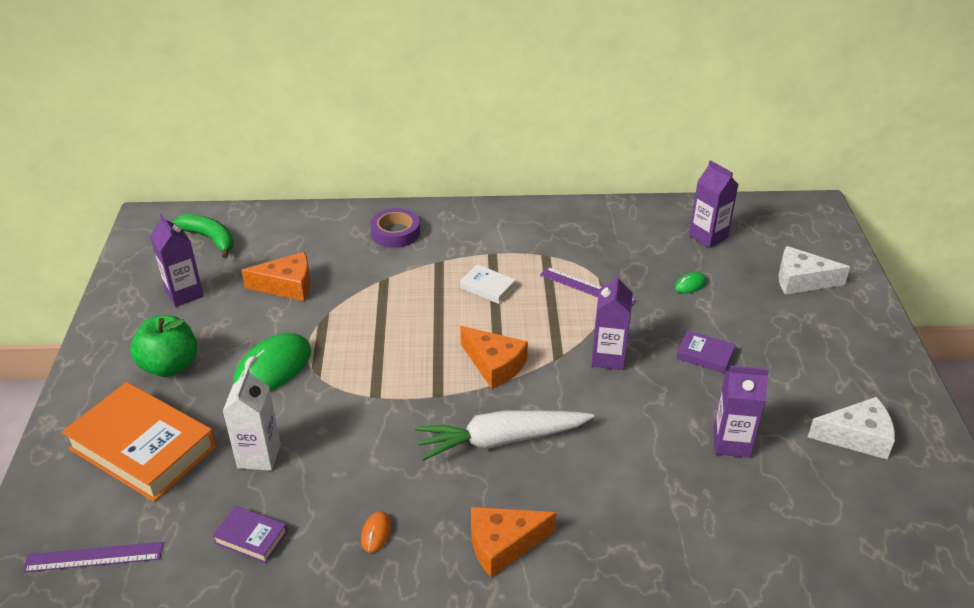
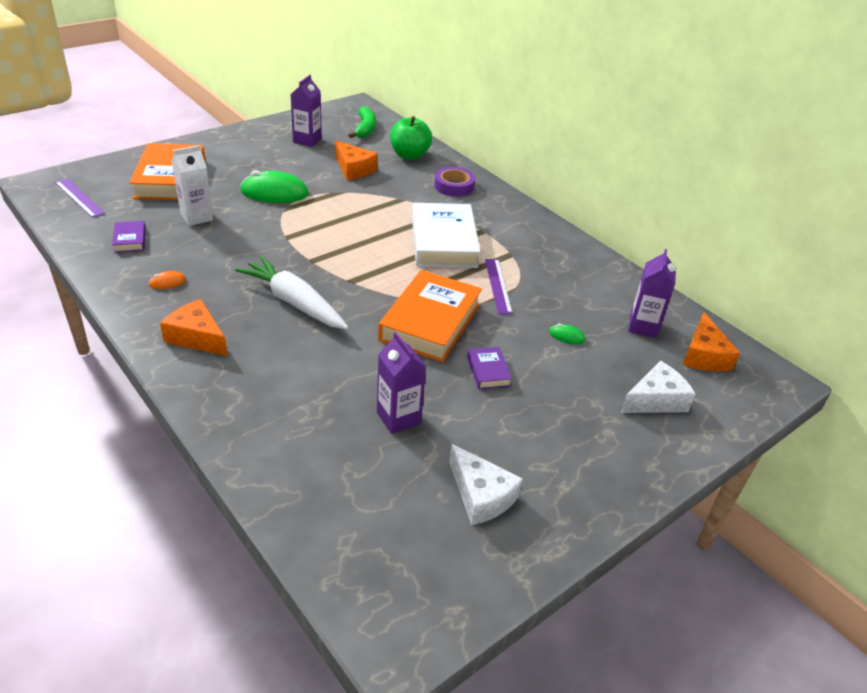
camera: 50 degrees right, 0 degrees up
green apple [130,315,197,377] -> green apple moved to [390,116,432,160]
white book [460,264,516,304] -> white book [412,203,480,268], size x2.22
orange cheese [460,326,528,389] -> orange cheese moved to [683,312,740,371]
purple carton [591,273,633,370] -> orange book [378,270,482,362]
white cheese [778,246,850,295] -> white cheese turned 90 degrees clockwise [621,361,696,413]

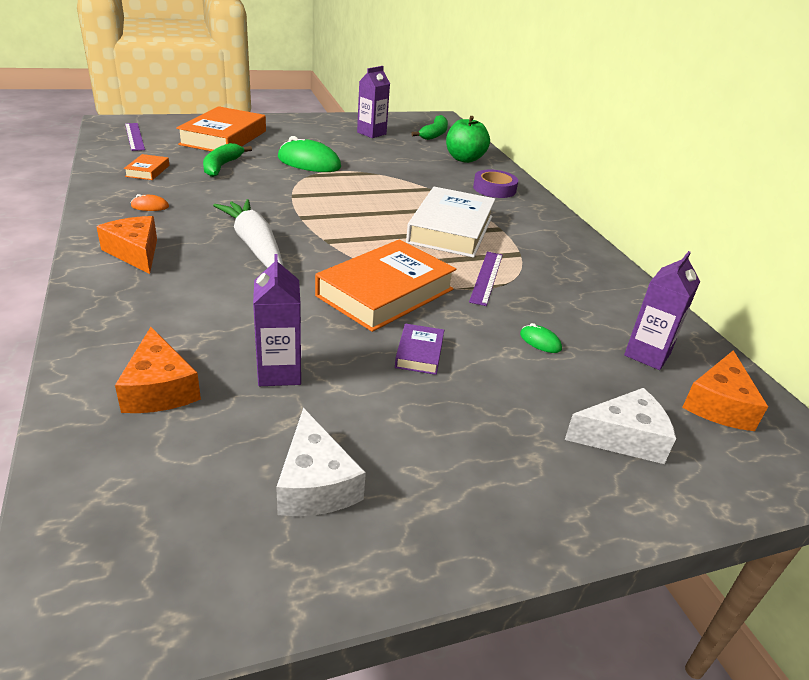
camera: 20 degrees right, 5 degrees down
purple book [112,221,146,253] -> orange book [124,154,169,180]
white carton [172,145,213,226] -> green banana [203,143,252,177]
orange cheese [335,140,378,180] -> orange cheese moved to [115,327,201,413]

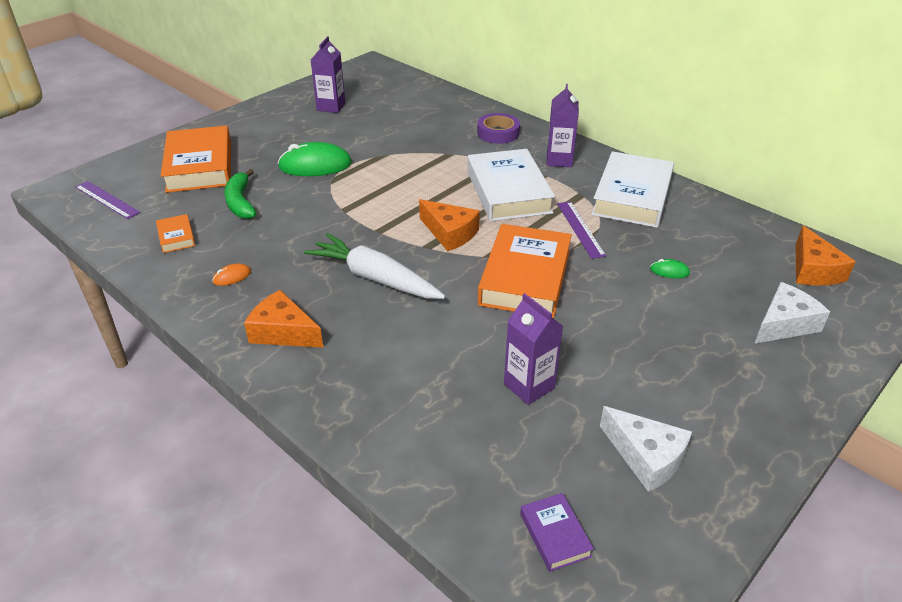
camera: 25 degrees left, 5 degrees up
orange cheese [115,327,201,413] -> orange cheese moved to [419,199,480,251]
purple book [395,324,444,375] -> purple book moved to [520,493,594,572]
green banana [411,115,448,140] -> none
green apple [446,116,490,163] -> none
purple carton [624,251,700,370] -> purple carton moved to [547,84,579,167]
none -> white book [591,151,674,228]

